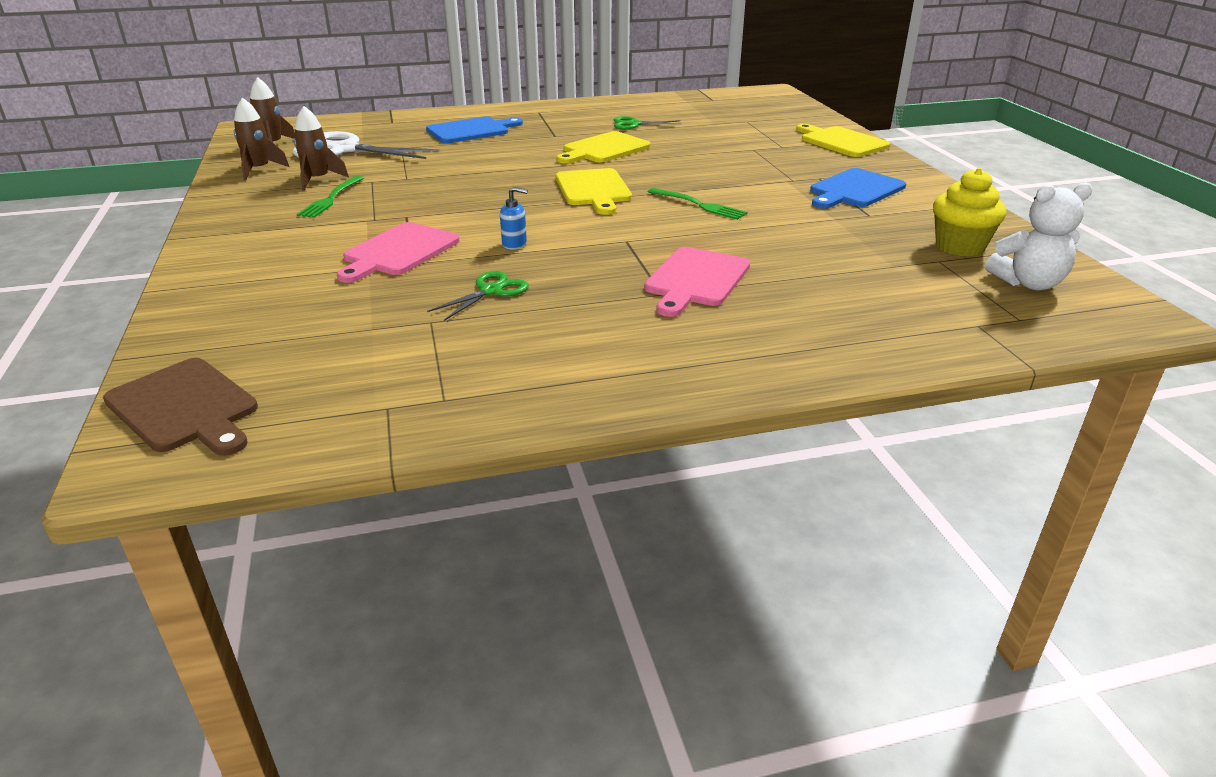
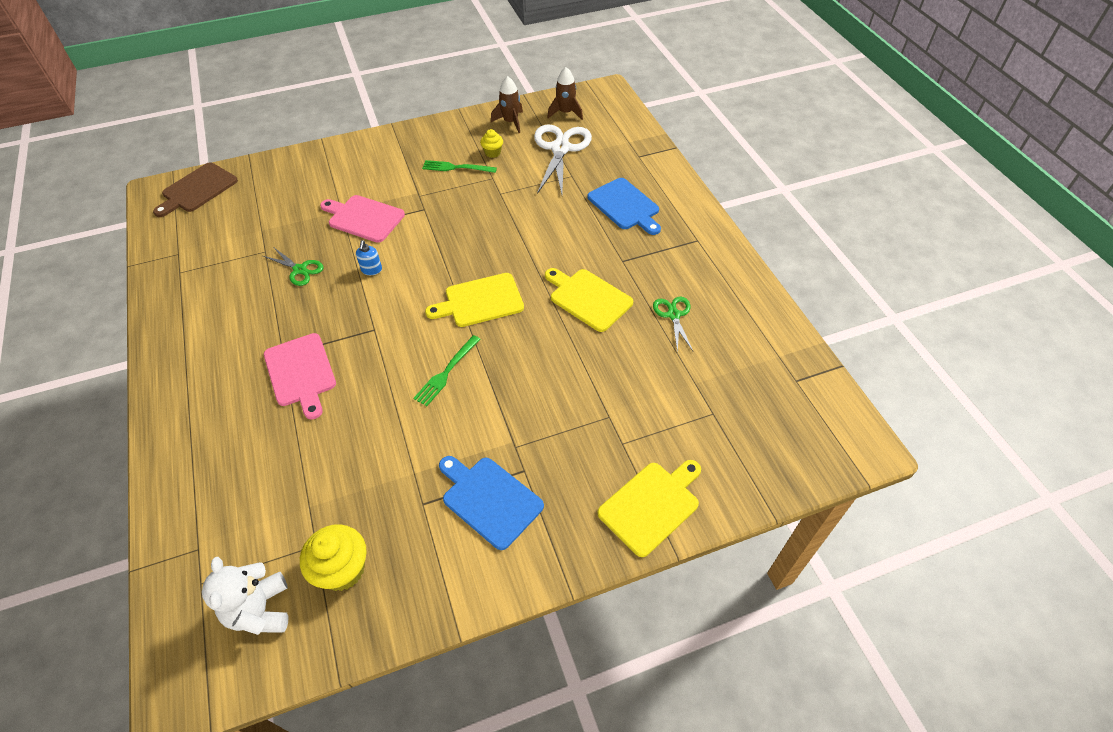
camera: 85 degrees right, 20 degrees up
brown rocket [294,106,349,191] -> yellow cupcake [480,129,503,158]
pink cutting board [644,247,750,317] -> pink cutting board turned 135 degrees counterclockwise [264,333,336,420]

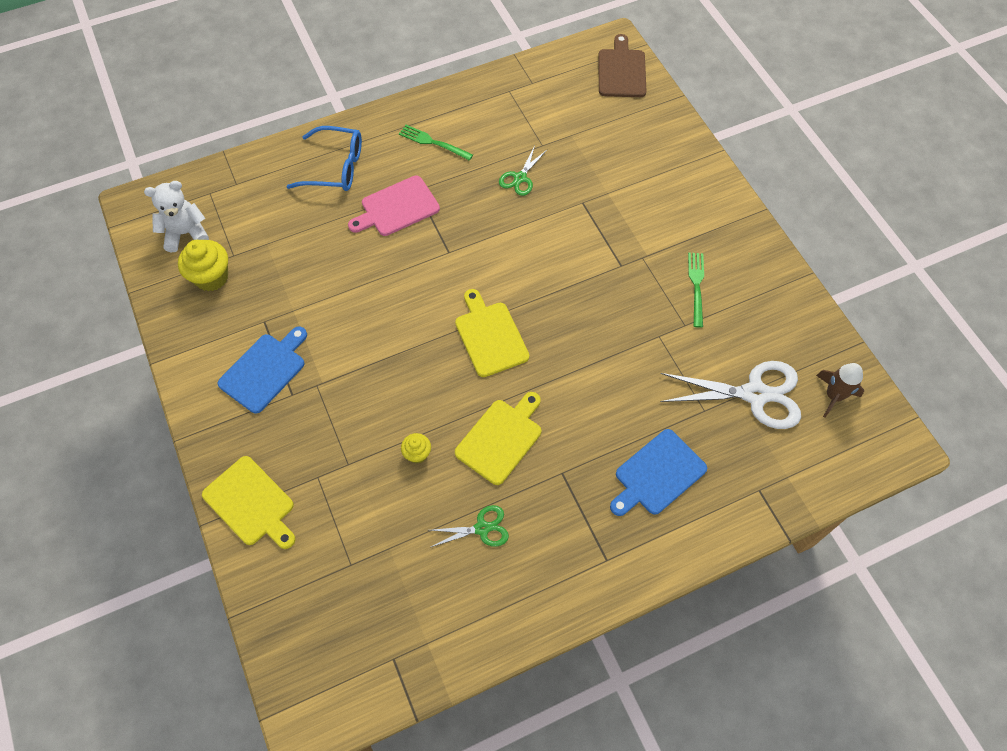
camera: 85 degrees right, 10 degrees up
brown cutting board [153,162,238,217] -> brown cutting board turned 60 degrees clockwise [598,34,646,97]
pink cutting board [320,195,405,243] -> none
blue soap dispenser [356,240,382,275] -> none
green fork [413,335,481,406] -> green fork moved to [399,125,473,161]
yellow cupcake [480,129,503,158] -> yellow cupcake moved to [401,433,431,464]
brown rocket [491,76,523,133] -> none
none -> blue glasses [286,126,362,191]

